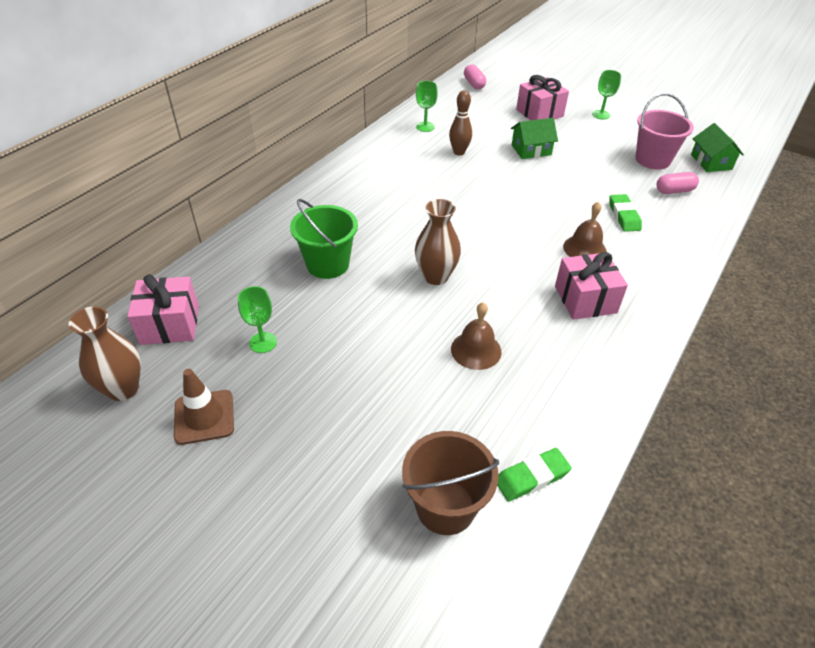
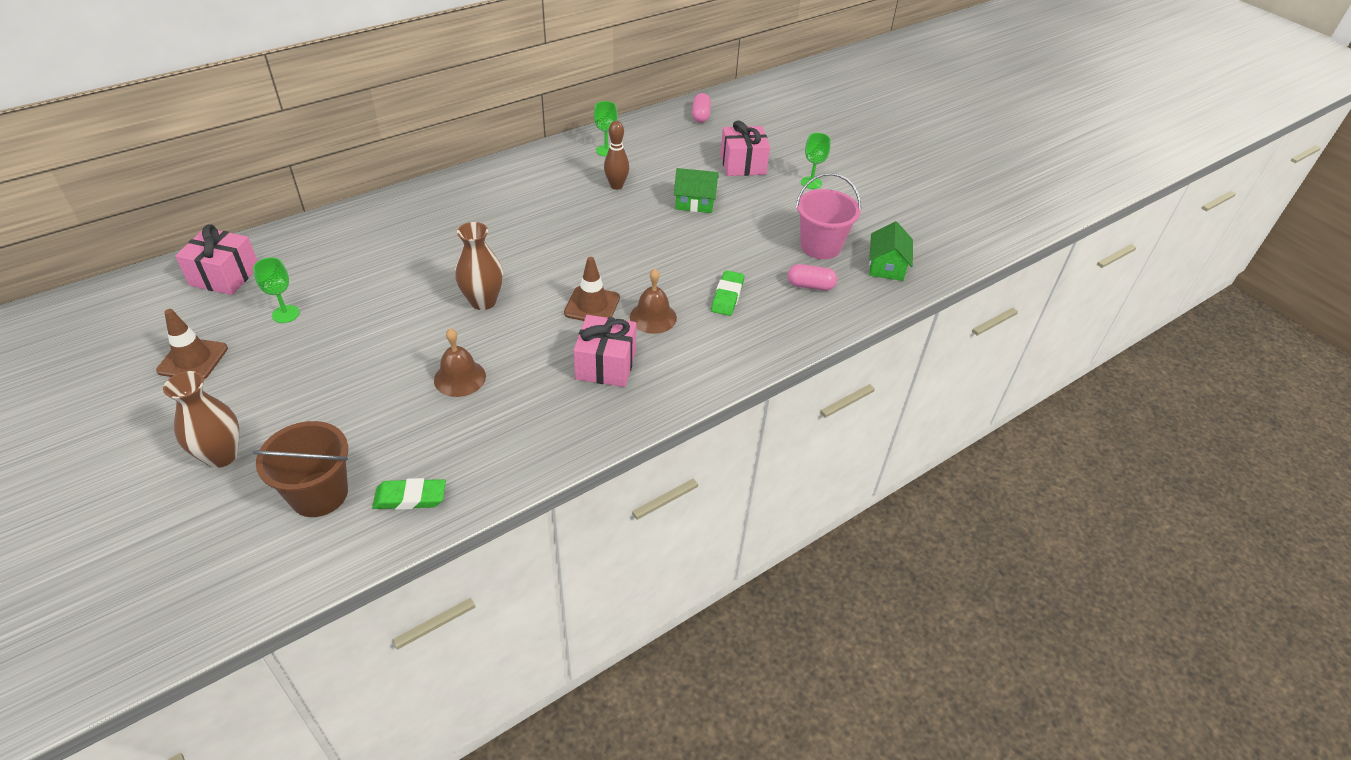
camera: 20 degrees right, 0 degrees up
brown vase [69,307,141,401] -> brown vase moved to [163,371,239,468]
green bucket [290,199,358,279] -> none
none -> brown traffic cone [564,257,620,321]

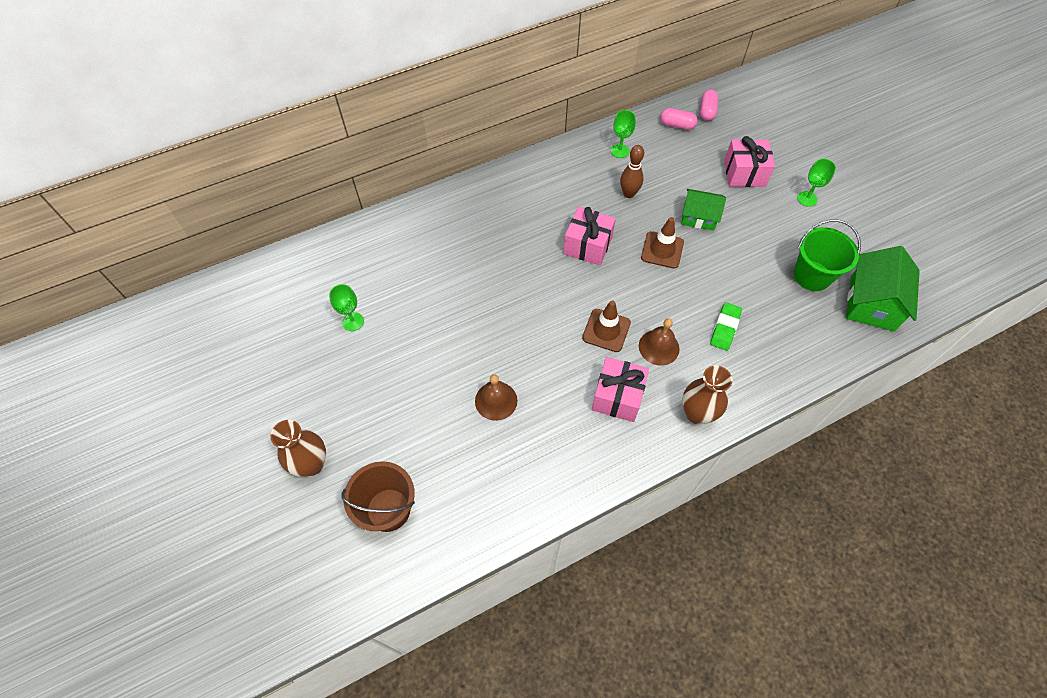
camera: 10 degrees right, 15 degrees up
brown traffic cone [156,309,228,379] -> brown traffic cone moved to [641,217,684,269]
pink gift [175,224,258,295] -> pink gift moved to [563,207,616,265]
green eraser [372,478,446,510] -> none
brown vase [455,222,503,310] -> brown vase moved to [682,366,733,424]
pink capsule [788,264,837,291] -> pink capsule moved to [660,108,698,130]
pink bucket [796,173,861,259] -> green bucket [794,219,861,291]
green house [869,221,913,281] -> green house [846,246,920,332], size x1.55

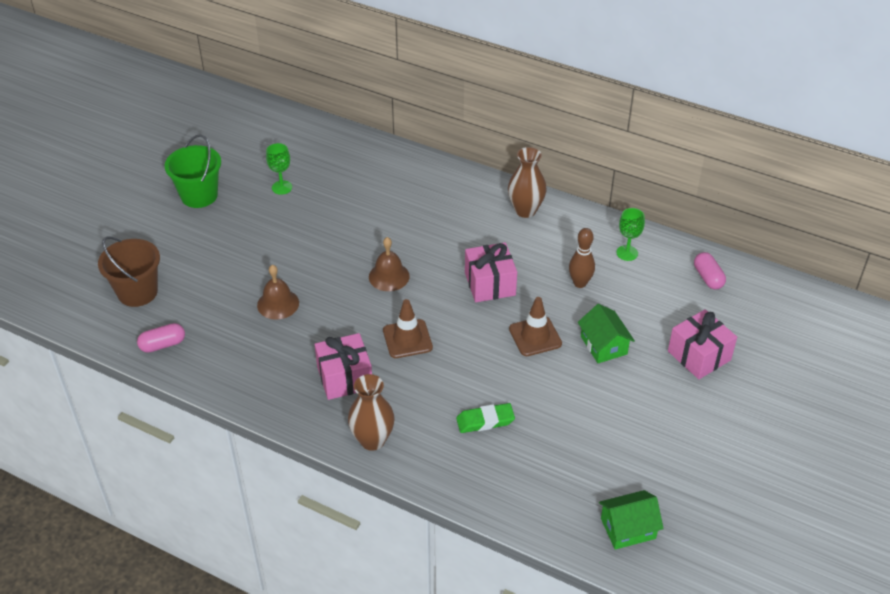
camera: 55 degrees right, 15 degrees down
brown vase [271,420,326,477] -> brown vase moved to [508,147,547,218]
brown bell [639,318,680,365] -> brown bell moved to [369,237,410,291]
pink capsule [700,90,719,121] -> pink capsule moved to [137,323,185,353]
green bucket [794,219,861,291] -> green bucket moved to [165,135,221,208]
green goblet [798,159,836,207] -> none
green house [846,246,920,332] -> green house [599,490,664,550], size x0.64

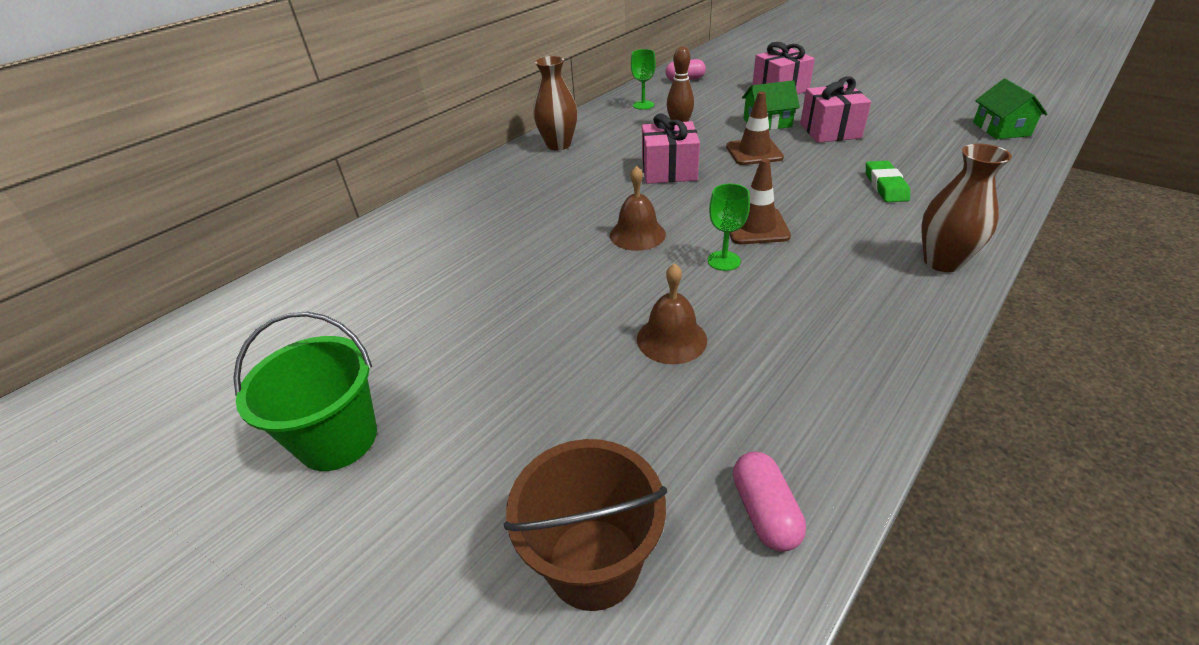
camera: 75 degrees left, 5 degrees down
green goblet [266,143,292,195] -> green goblet moved to [708,184,750,271]
pink gift [315,333,372,400] -> pink gift moved to [800,76,871,143]

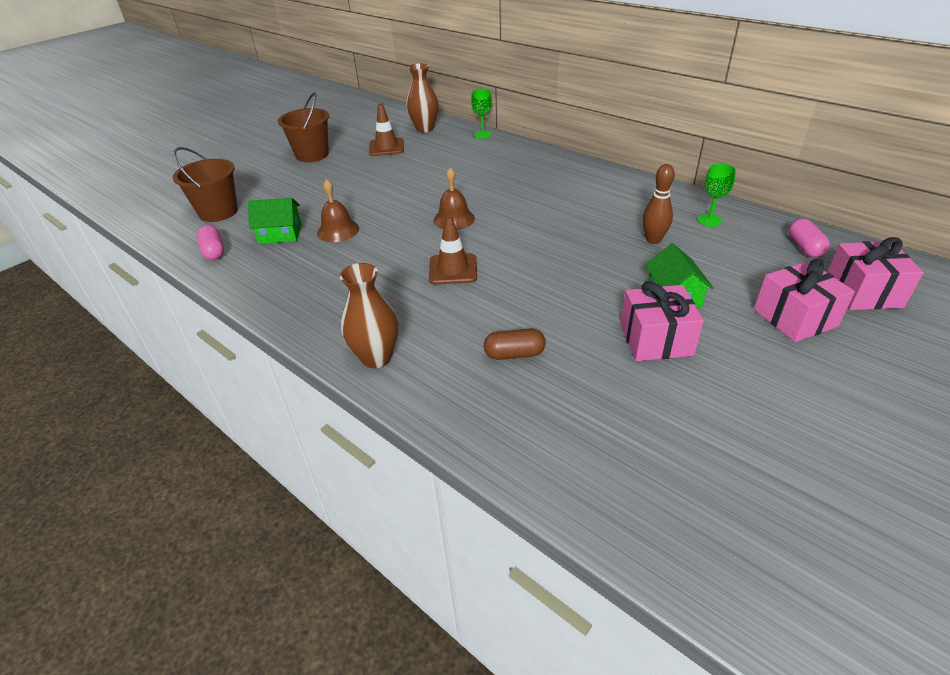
camera: 90 degrees right, 0 degrees up
green bucket [233,312,377,471] -> brown bucket [278,92,329,162]
brown vase [533,56,578,151] -> brown vase moved to [406,63,439,133]
pink gift [642,113,700,184] -> pink gift moved to [827,237,924,310]
green goblet [708,184,750,271] -> green goblet moved to [471,89,492,139]
brown traffic cone [726,91,784,165] -> brown traffic cone moved to [369,103,404,156]
pink capsule [733,452,806,552] -> pink capsule turned 75 degrees clockwise [197,225,224,260]
green eraser [866,161,910,202] -> brown capsule [484,328,546,360]
green house [973,79,1047,139] -> green house moved to [248,198,302,244]

